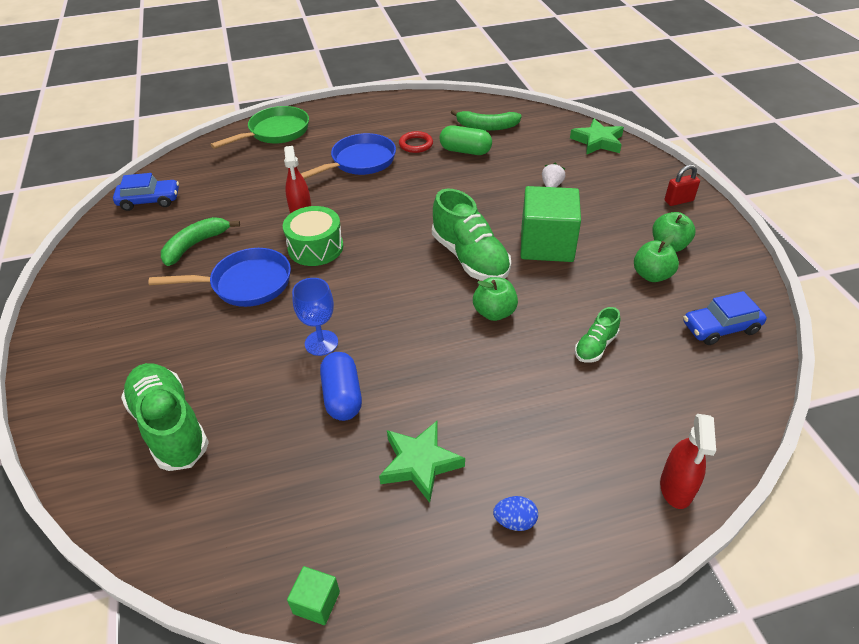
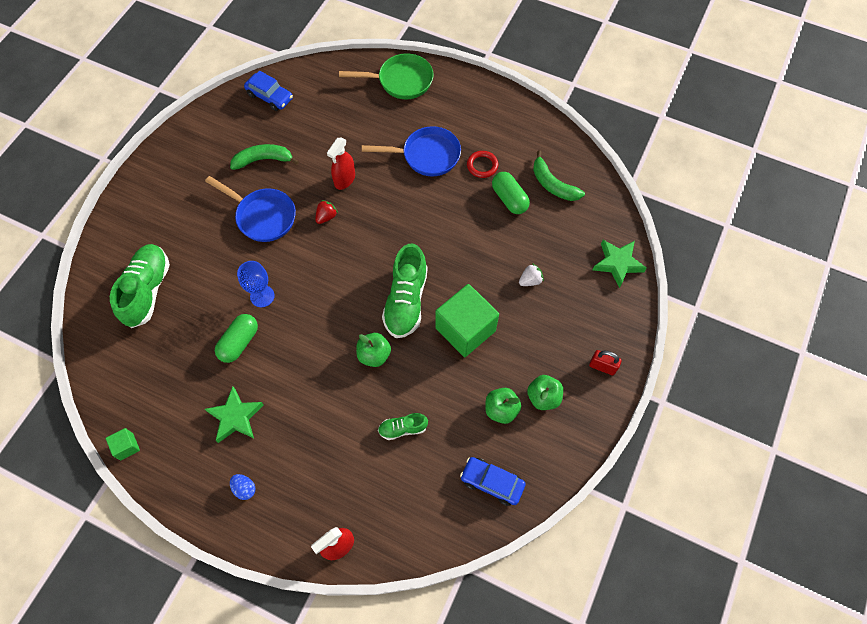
camera: 40 degrees right, 20 degrees up
green drum [283,206,344,266] -> red strawberry [315,200,338,224]
blue capsule [320,352,362,421] -> green capsule [215,314,258,363]

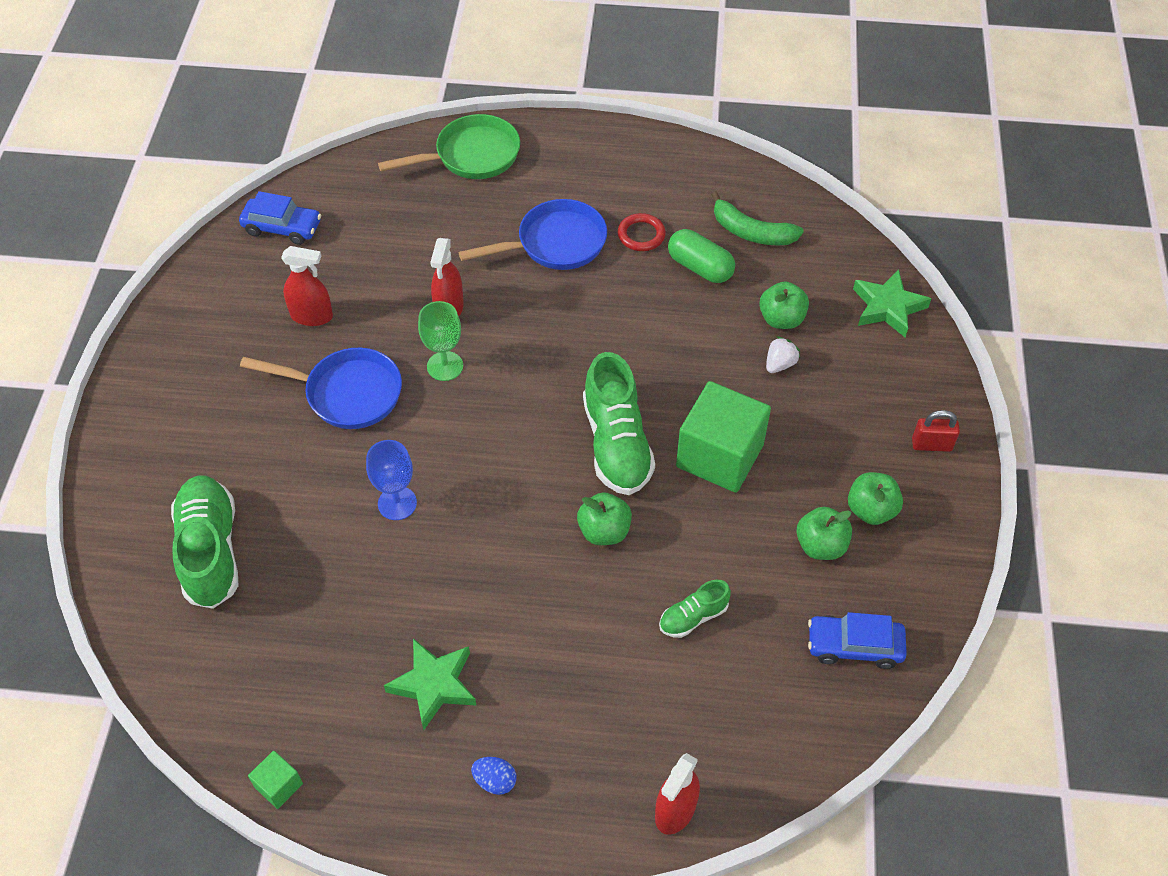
camera: 20 degrees left, 10 degrees down
green capsule [215,314,258,363] -> none
green banana [230,144,299,170] -> red spray bottle [281,246,333,326]
red strawberry [315,200,338,224] -> green goblet [418,301,463,381]
none -> green apple [759,281,809,329]

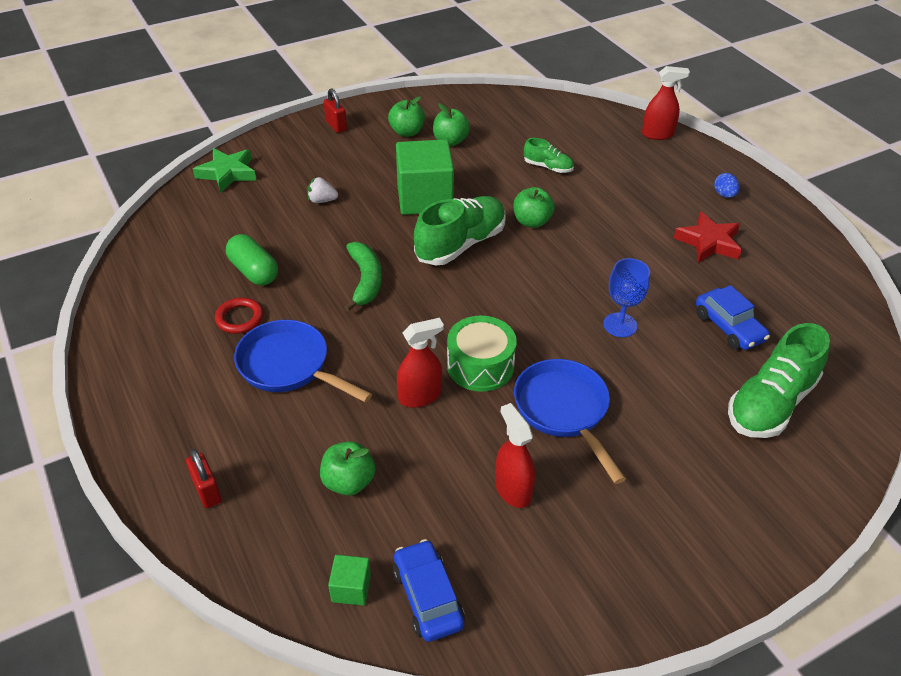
camera: 125 degrees left, 10 degrees down
green cube [248,751,303,809] -> green cube moved to [328,555,371,606]
green pan [378,114,520,179] -> red padlock [186,449,222,508]
green star [384,639,477,730] -> red star [674,211,742,263]
green goblet [418,301,463,381] -> green drum [447,315,517,392]
green capsule [668,229,735,283] -> green capsule turned 45 degrees counterclockwise [226,234,278,285]
green banana [711,191,804,245] -> green banana moved to [344,242,382,312]
green apple [759,281,809,329] -> green apple moved to [320,441,375,496]
blue car [808,612,907,669] -> blue car moved to [696,285,770,350]

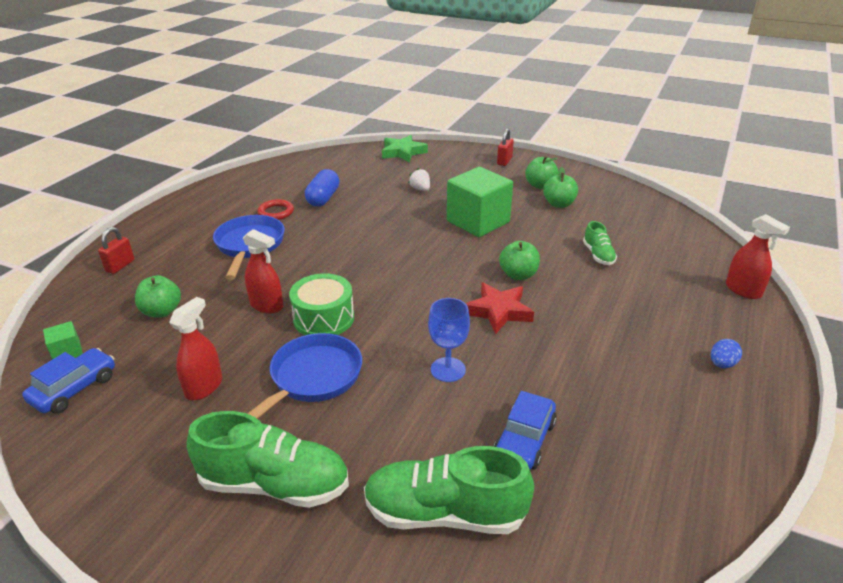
camera: 55 degrees right, 10 degrees down
green capsule [226,234,278,285] -> blue capsule [305,169,339,206]
green banana [344,242,382,312] -> none
green shoe [414,196,506,265] -> green shoe moved to [187,411,349,508]
red star [674,211,742,263] -> red star moved to [466,283,534,334]

